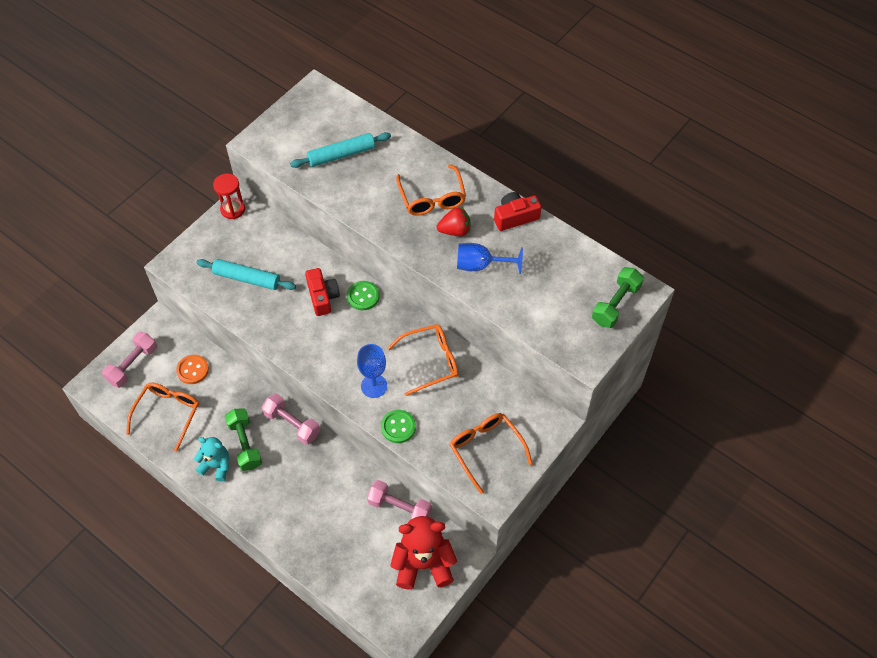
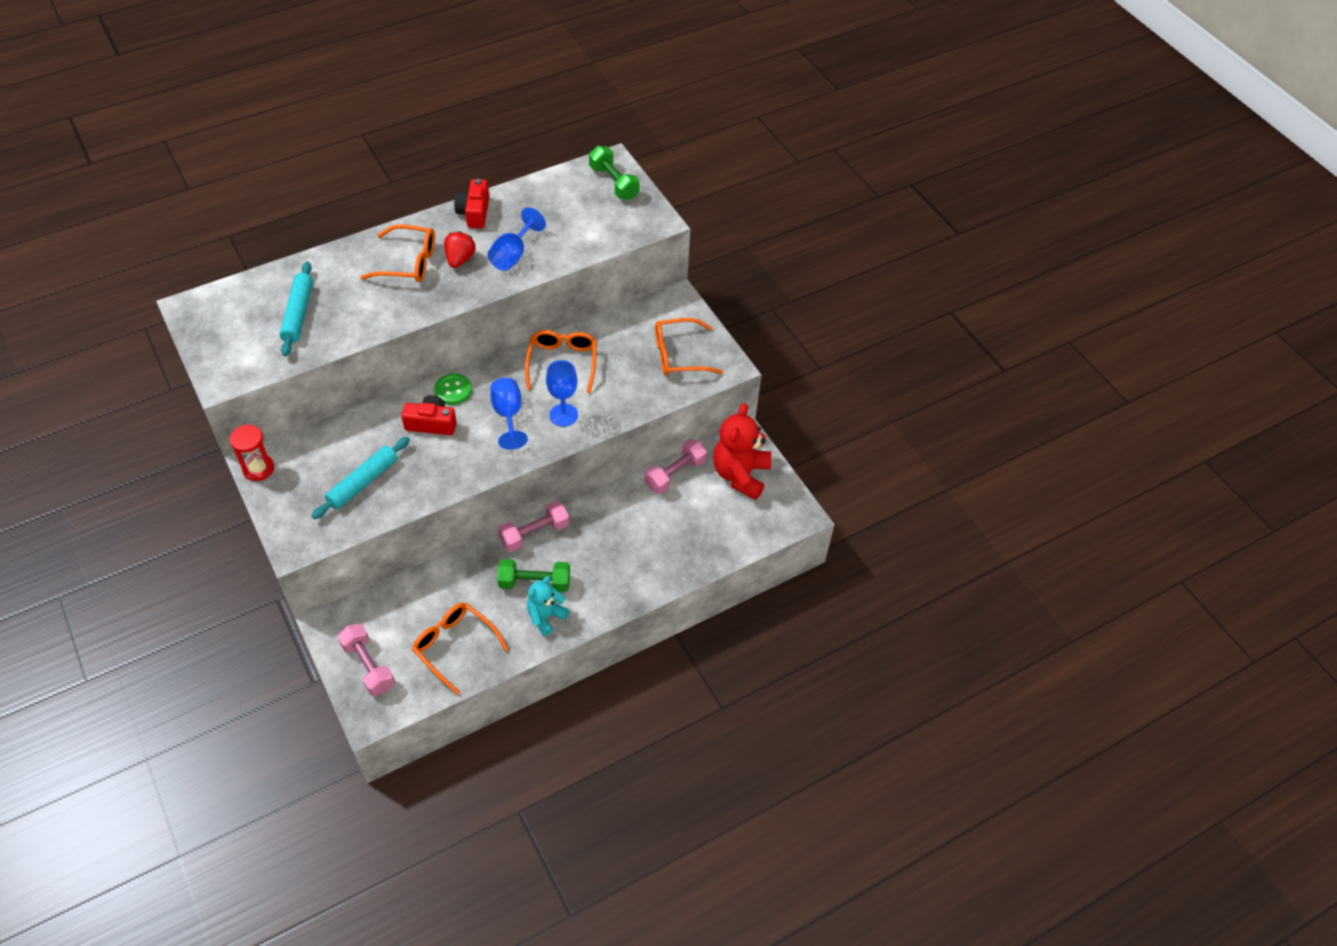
camera: 70 degrees left, 5 degrees down
orange button [176,355,209,384] -> none
green button [381,410,416,443] -> none
none -> blue goblet [490,378,528,450]

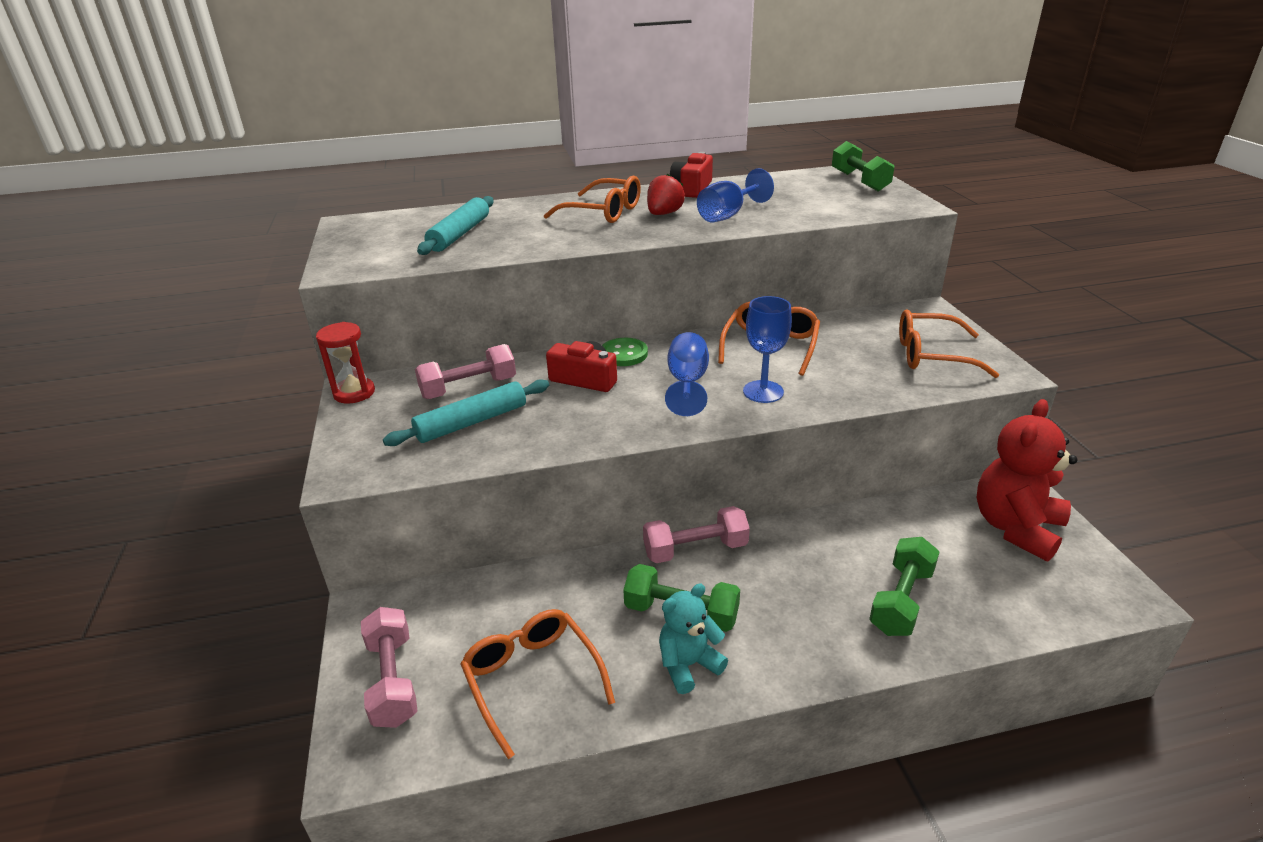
camera: 20 degrees right, 20 degrees down
pink dumbbell [645,439,707,494] -> pink dumbbell moved to [415,344,516,399]
none -> green dumbbell [869,537,940,636]

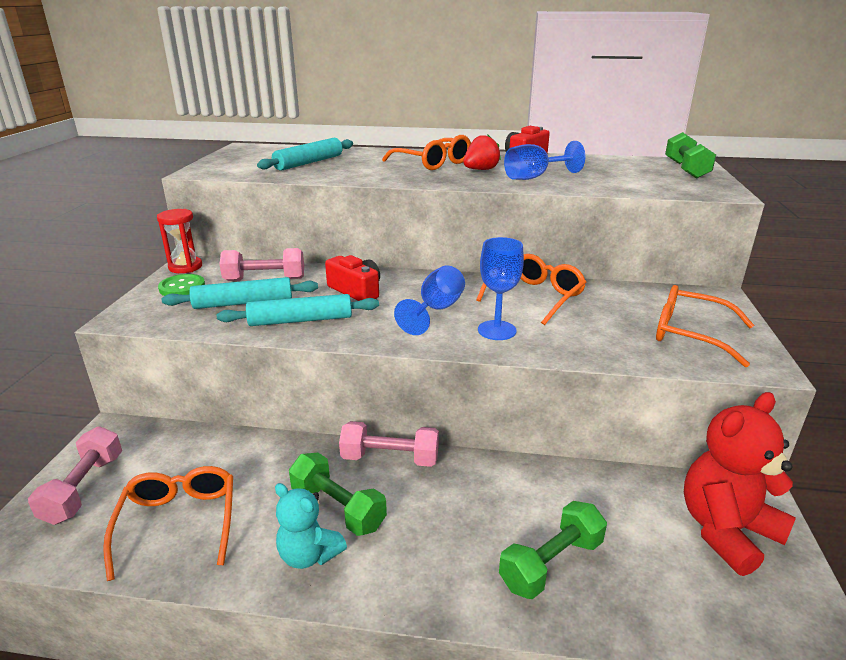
camera: 20 degrees right, 5 degrees down
green button [602,338,648,366] -> green button moved to [158,274,205,296]
turquoise teddy bear [659,583,728,694] -> turquoise teddy bear turned 135 degrees counterclockwise [275,483,347,569]
none -> turquoise rolling pin [217,294,379,326]

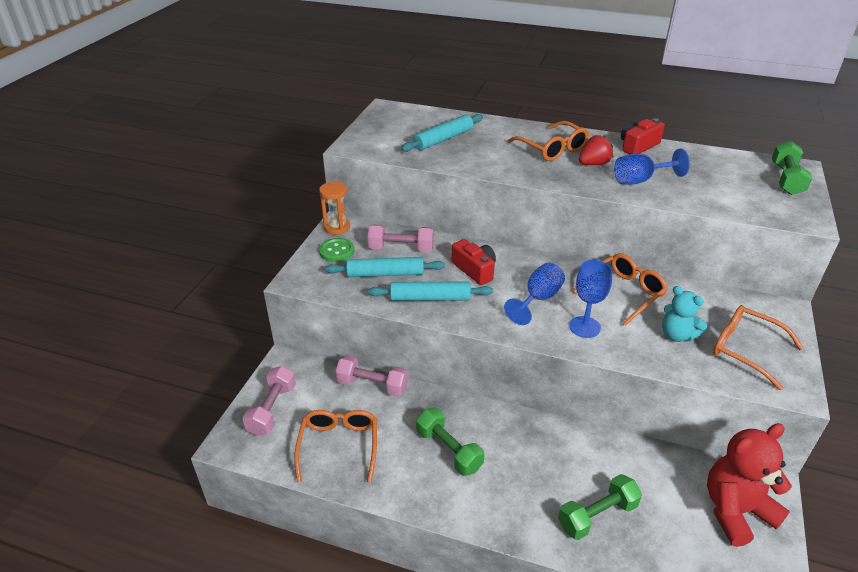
camera: 10 degrees right, 10 degrees up
red hourglass [157,209,202,273] -> orange hourglass [319,182,350,235]
turquoise teddy bear [275,483,347,569] -> turquoise teddy bear moved to [662,286,707,342]
pink dumbbell [339,421,439,467] -> pink dumbbell moved to [335,355,408,397]

